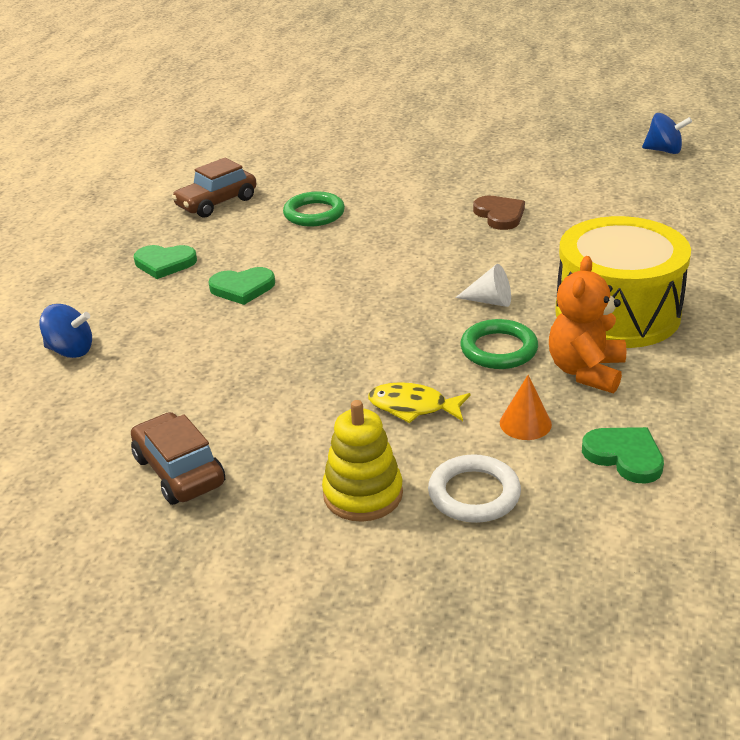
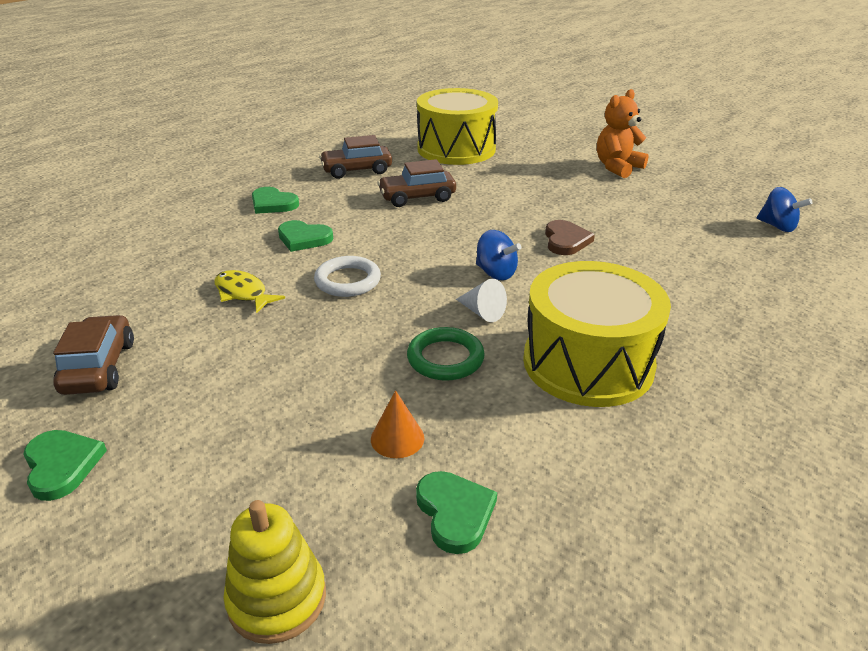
camera: 25 degrees right, 0 degrees up
blue spinning top [40,304,92,358] -> blue spinning top moved to [476,230,521,280]
green ring [283,191,345,226] -> brown car [377,159,456,207]
yellow stacking toy [322,400,403,522] -> yellow stacking toy moved to [224,500,326,644]
yellow fish [368,382,471,423] -> yellow fish moved to [214,270,285,314]
white ring [428,454,521,523] -> white ring moved to [314,256,381,297]
orange teddy bear [549,256,626,393] -> orange teddy bear moved to [597,89,649,178]
none -> green heart [23,430,107,501]
none -> yellow drum [417,88,498,165]

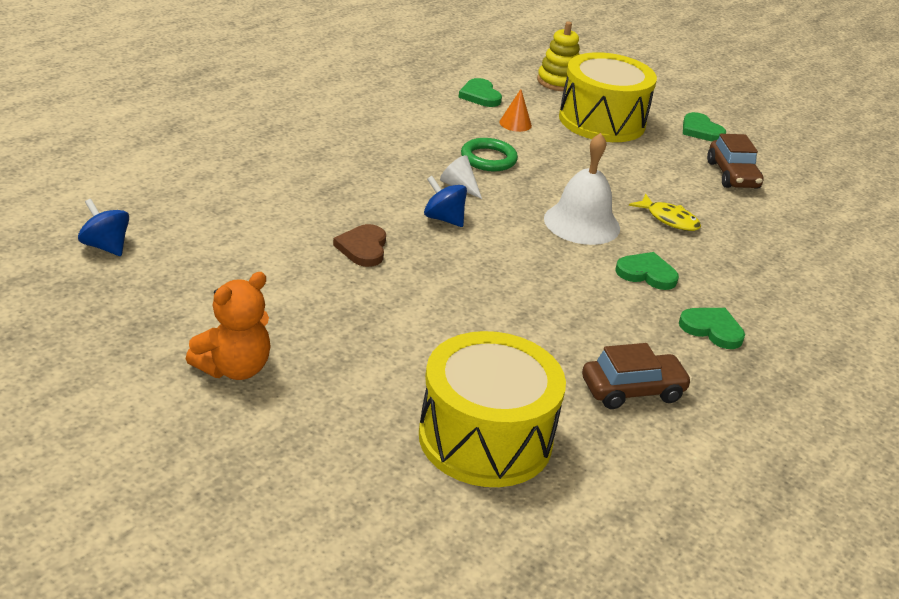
camera: 175 degrees right, 0 degrees up
white ring [314,256,381,297] -> white bell [544,133,620,245]
brown car [377,159,456,207] -> none
yellow drum [523,261,671,407] -> yellow drum moved to [559,52,657,142]

